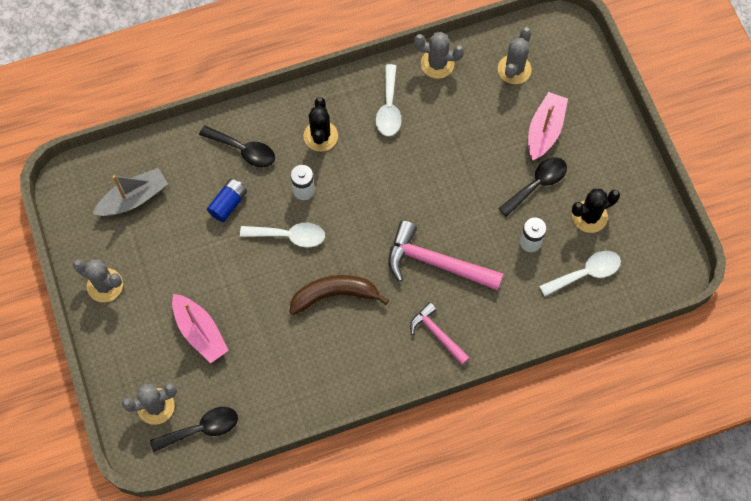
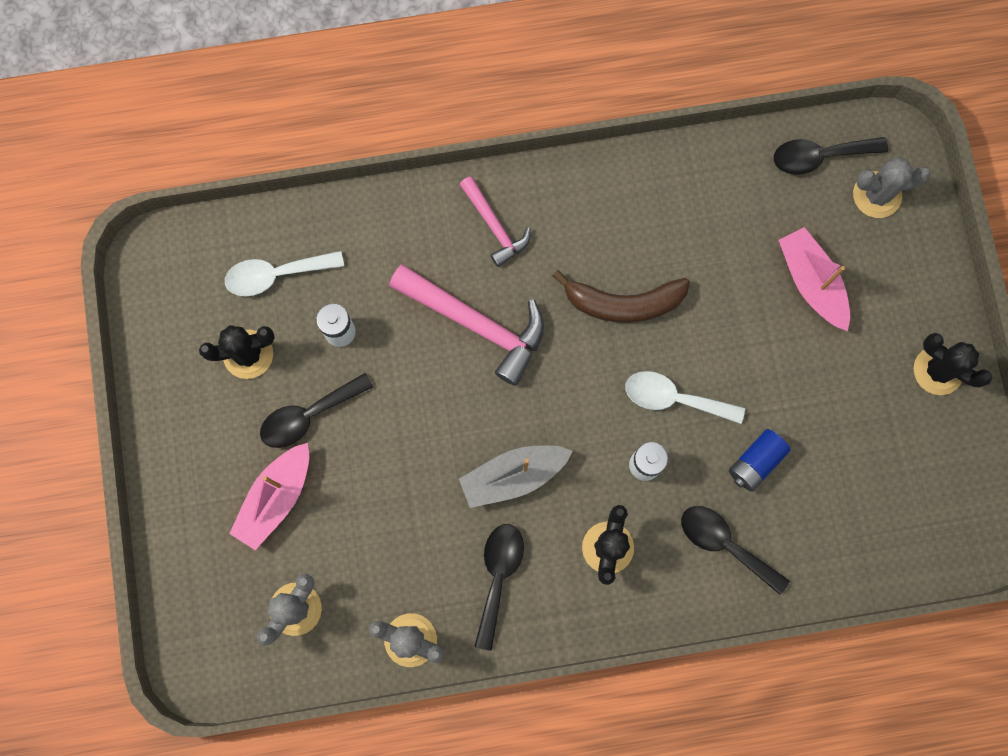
camera: 170 degrees left, 10 degrees up
grey cactus [73,259,123,302] -> black cactus [914,333,992,395]
grey boat [93,168,168,216] -> grey boat moved to [459,445,573,508]
white spoon [376,64,402,136] -> black spoon [474,524,524,651]

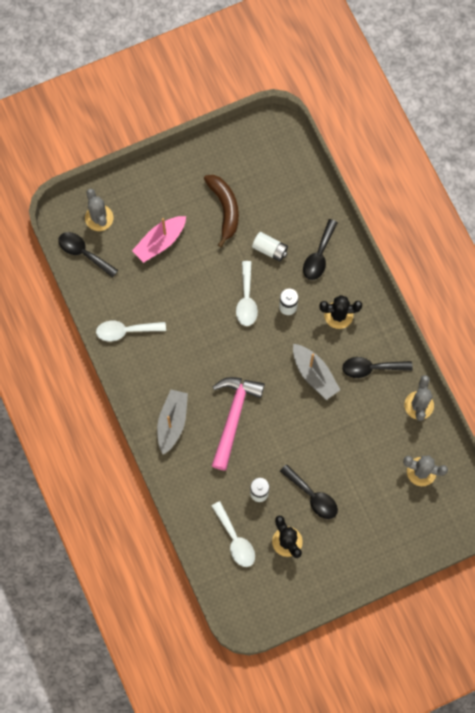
camera: 105 degrees left, 5 degrees down
pink boat [229,443,309,550] -> none
pink hammer [459,176,531,267] -> grey boat [157,390,188,455]
brown banana [553,270,690,323] -> brown banana moved to [204,175,239,247]
blue battery [729,429,791,492] -> white battery [252,232,288,262]
black spoon [774,137,888,175] -> black spoon turned 150 degrees clockwise [58,232,118,278]
black cactus [914,333,992,395] -> none
none -> white spoon [96,321,166,342]

